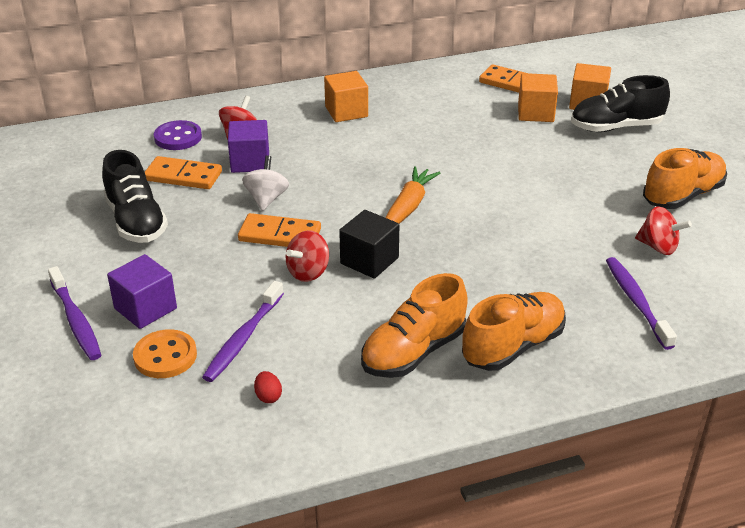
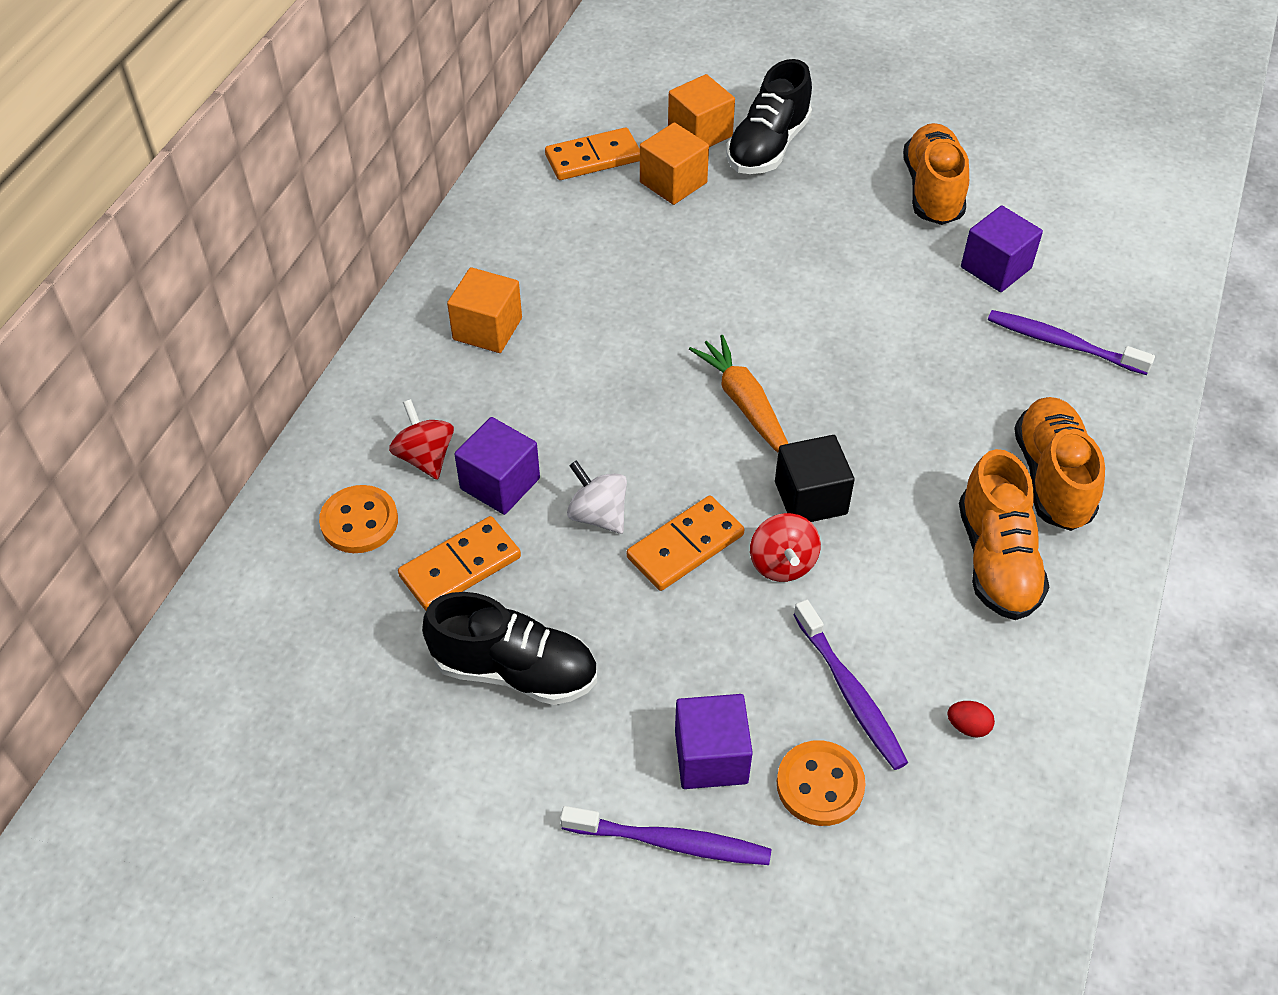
camera: 50 degrees left, 15 degrees up
purple button [154,120,202,150] -> orange button [319,485,398,553]
red spinning top [635,206,692,255] -> purple cube [961,206,1043,292]

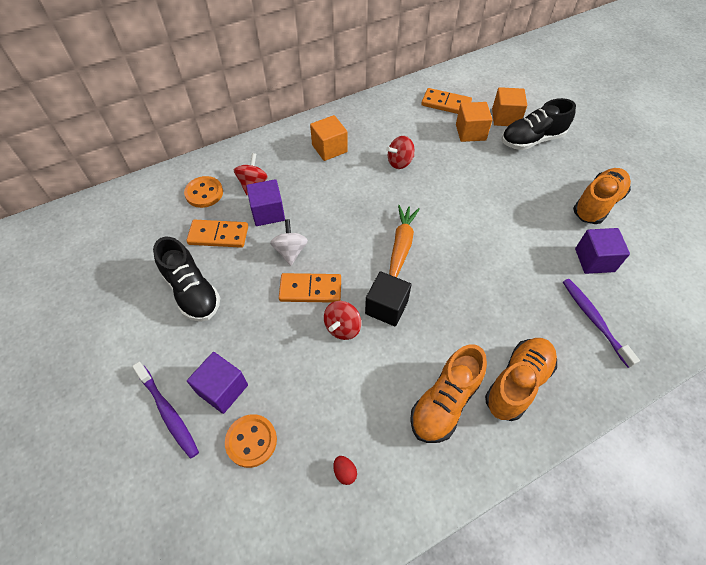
camera: 40 degrees right, 5 degrees up
purple toothbrush [793,600,908,770] -> none
none -> red spinning top [386,136,414,169]

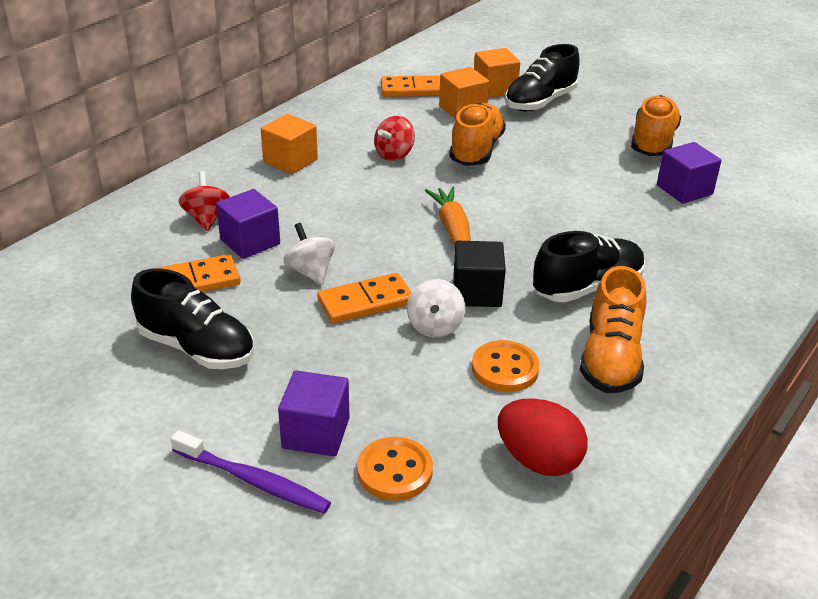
camera: 25 degrees left, 20 degrees down
orange button [184,176,223,208] -> orange button moved to [472,340,540,392]
red spinning top [324,301,361,340] -> white spinning top [407,279,465,338]
red egg [334,456,357,485] -> red egg [498,398,588,476], size x2.28
orange shoe [485,338,557,421] -> orange shoe moved to [449,103,506,166]
purple toothbrush [563,279,640,368] -> none
none -> black shoe [533,231,645,302]

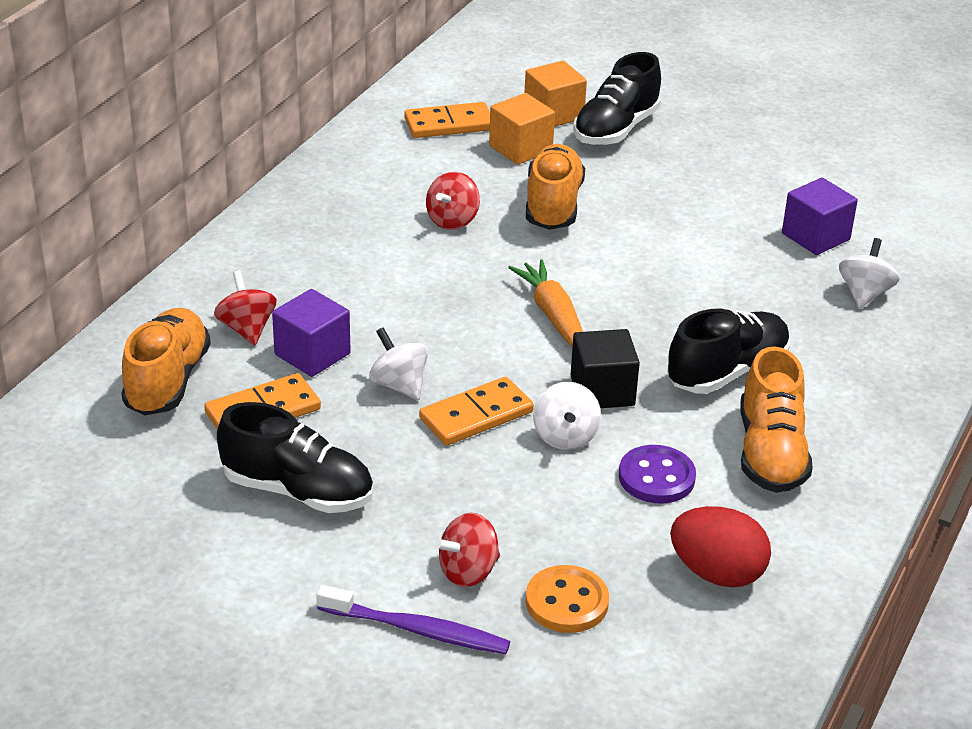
camera: 10 degrees left, 0 degrees up
orange cube [261,114,318,174] -> none
purple cube [278,370,350,456] -> red spinning top [434,513,500,587]
orange button [472,340,540,392] -> purple button [619,445,696,504]
orange shoe [631,95,681,156] -> orange shoe moved to [121,308,211,415]
none -> white spinning top [839,238,899,309]

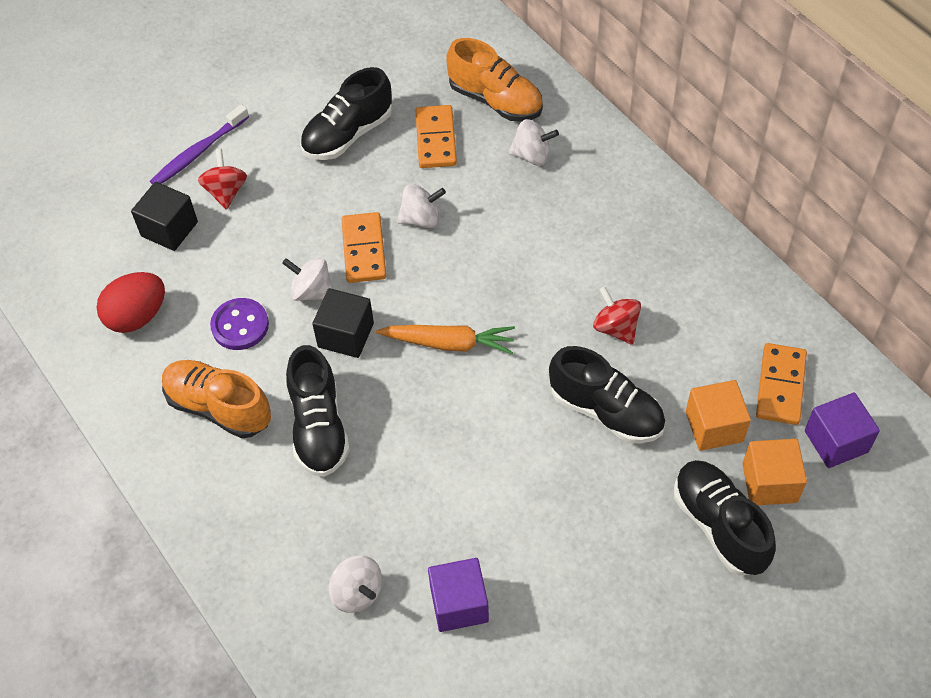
camera: 120 degrees right, 20 degrees up
red spinning top [214,271,277,345] -> white spinning top [508,119,559,166]
purple cube [272,289,351,377] -> purple cube moved to [805,393,880,468]
orange shoe [526,144,585,230] -> black shoe [549,346,665,444]
orange button [526,565,609,633] -> black cube [131,182,198,251]

